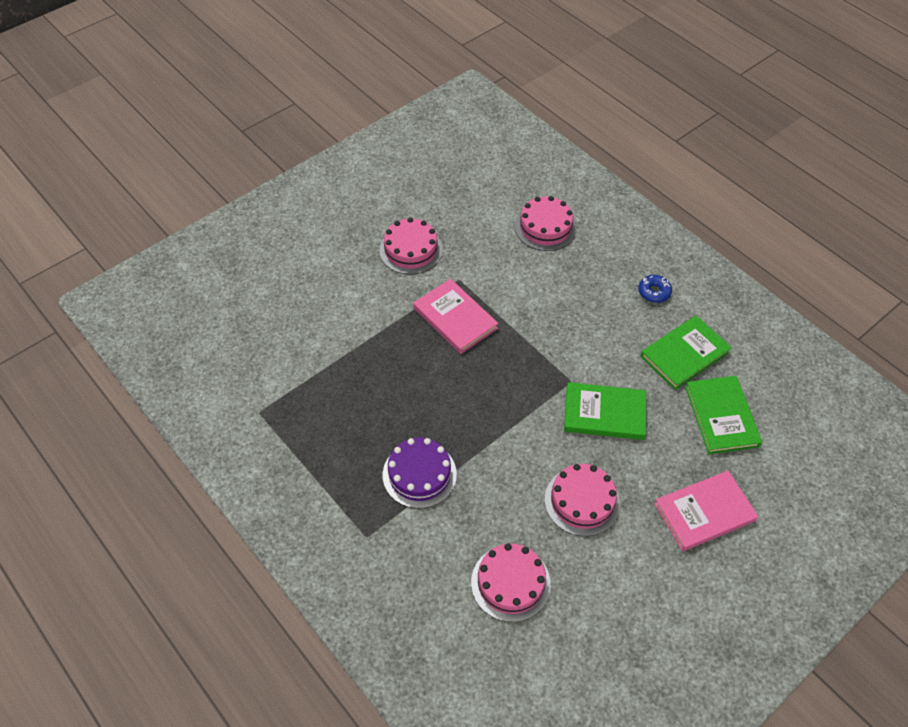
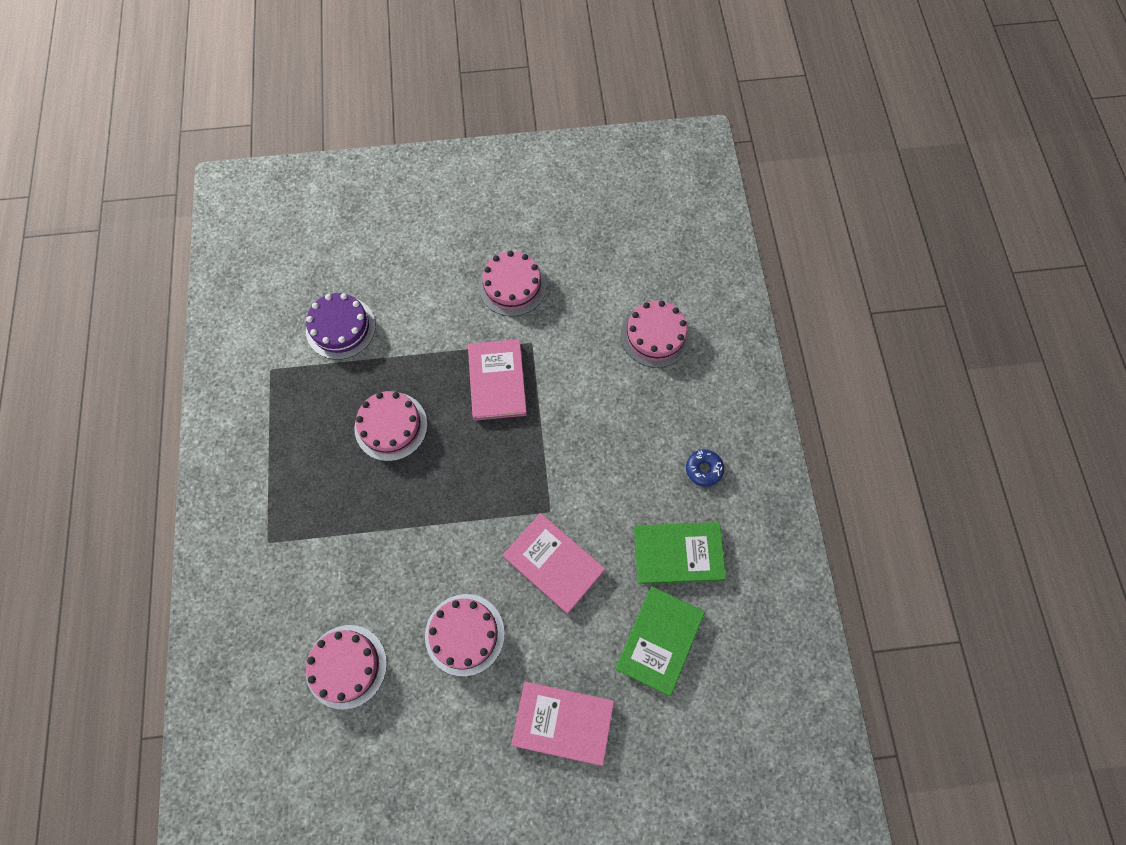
camera: 35 degrees right, 15 degrees up
purple cake [383,438,457,508] -> purple cake moved to [306,293,376,360]
green book [564,382,646,440] -> pink book [503,513,605,614]
none -> pink cake [354,391,427,461]

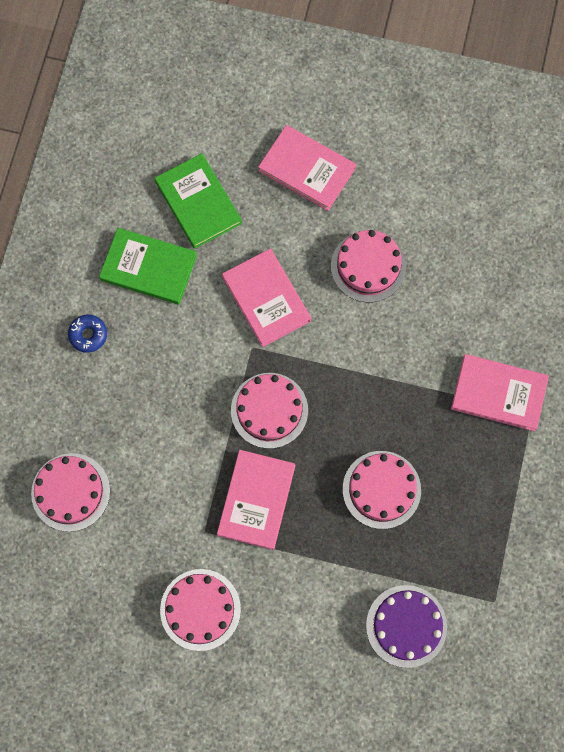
camera: 160 degrees left, 5 degrees up
pink cake [306,625,387,709] -> pink cake moved to [231,373,308,449]
green book [615,586,705,696] -> green book turned 75 degrees counterclockwise [155,153,242,249]
none -> pink book [451,354,549,431]

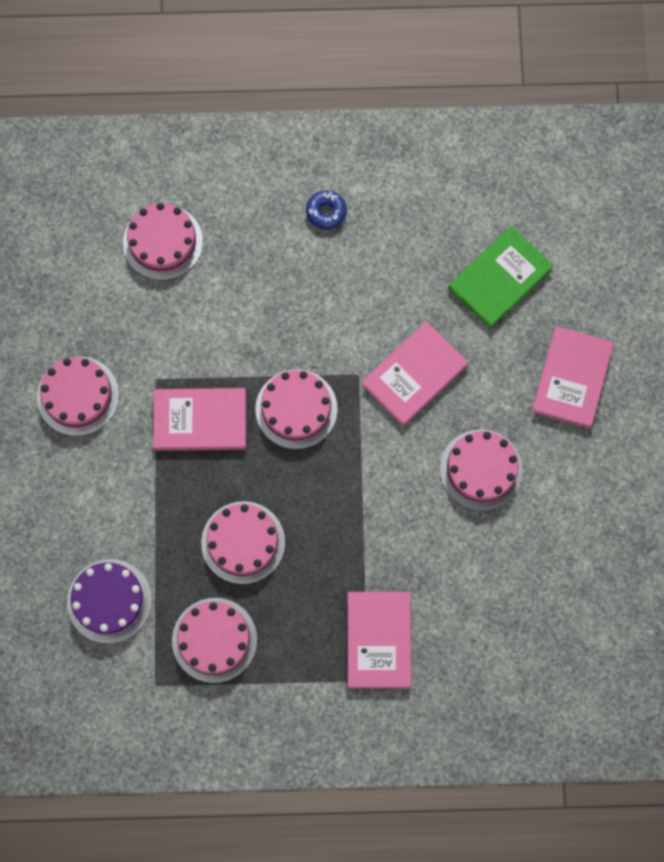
camera: 75 degrees right, 0 degrees up
green book [99,228,197,305] -> none
none -> pink cake [172,598,257,683]

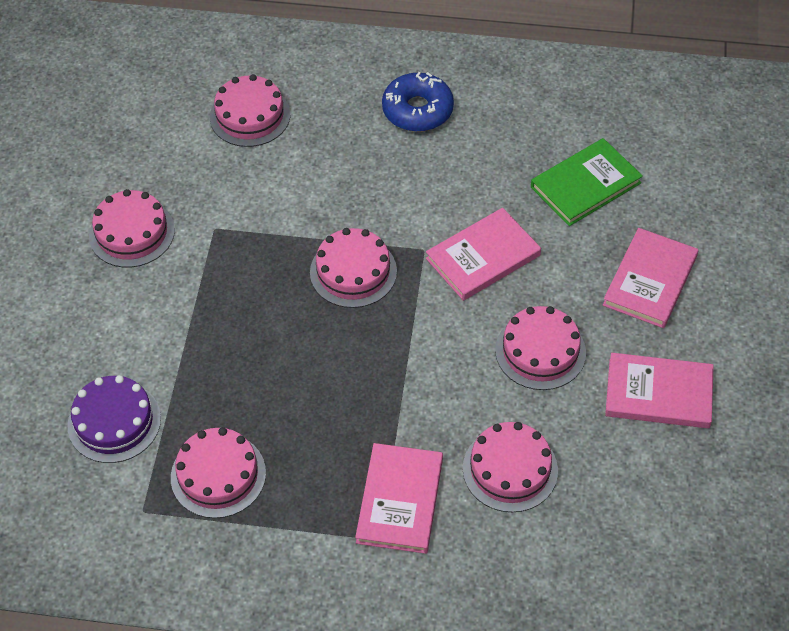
camera: 10 degrees right, 20 degrees down
pink book [153,388,246,451] -> pink book moved to [605,353,714,428]
pink cake [201,501,285,584] -> pink cake moved to [463,422,558,512]
blue donut [306,191,347,230] -> blue donut [382,72,454,132], size x1.74

